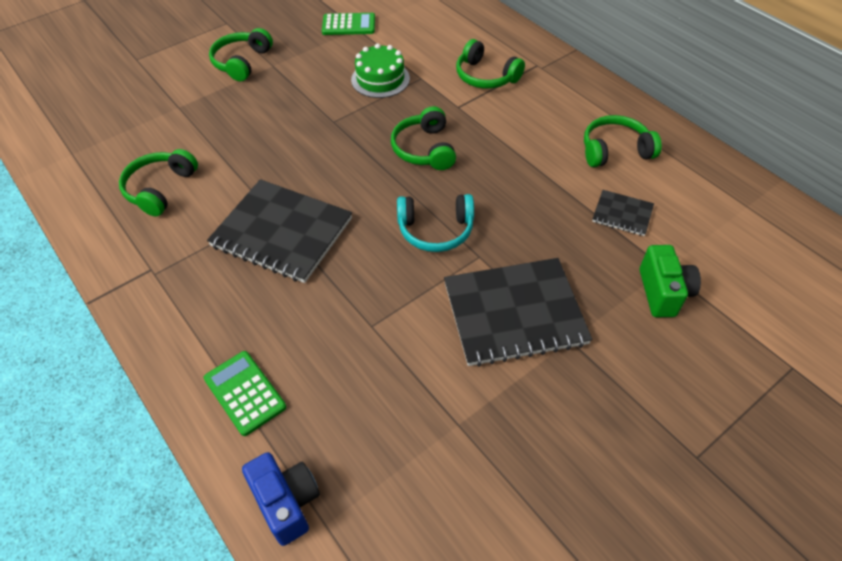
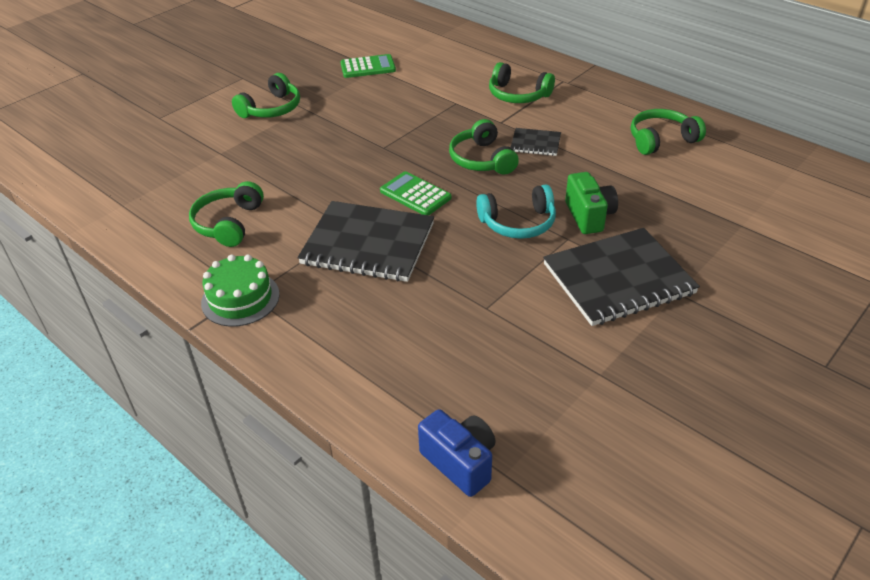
camera: 10 degrees left, 10 degrees down
green calculator [204,351,286,436] -> green calculator moved to [380,171,452,215]
green headphones [209,28,273,81] -> green headphones turned 150 degrees counterclockwise [232,73,300,118]
green cake [351,43,410,98] -> green cake moved to [201,255,280,327]
black notebook [592,190,654,236] -> black notebook moved to [510,128,561,156]
green camera [640,245,701,317] -> green camera moved to [565,172,618,234]

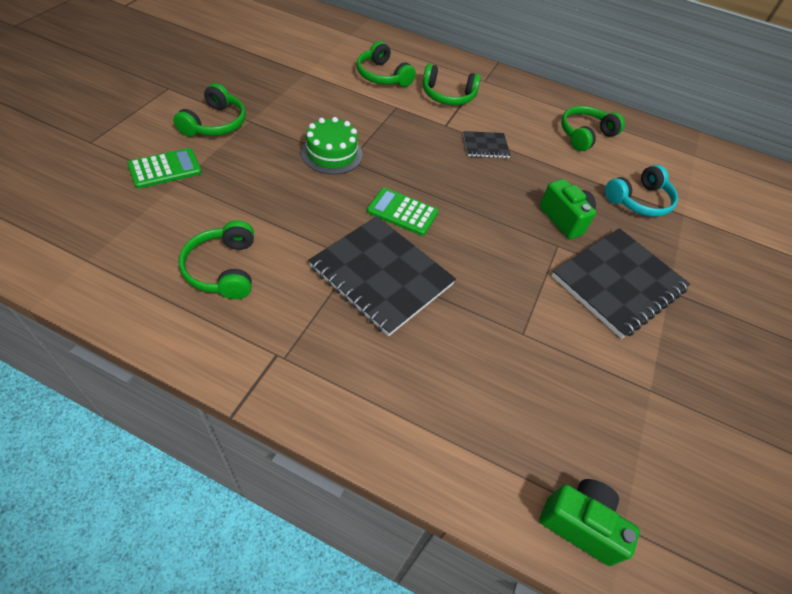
camera: 25 degrees left, 10 degrees up
green cake [201,255,280,327] -> green cake moved to [301,117,362,174]
black notebook [298,201,434,282] -> black notebook turned 45 degrees clockwise [308,216,456,336]
green calculator [340,54,396,78] -> green calculator moved to [127,148,202,189]
blue camera [418,409,496,497] -> green camera [539,479,640,566]
green headphones [449,119,519,175] -> green headphones moved to [356,41,416,87]
turquoise headphones [476,185,556,239] -> turquoise headphones moved to [605,165,678,217]

